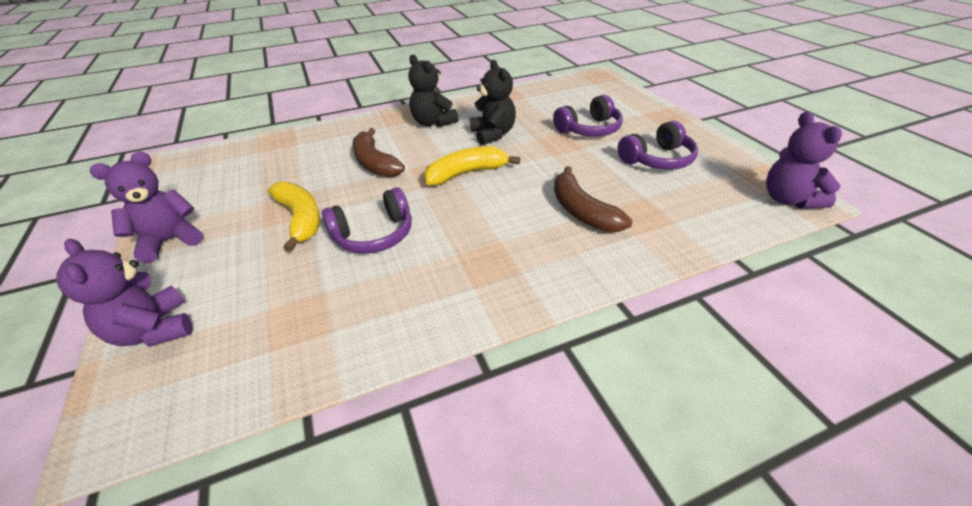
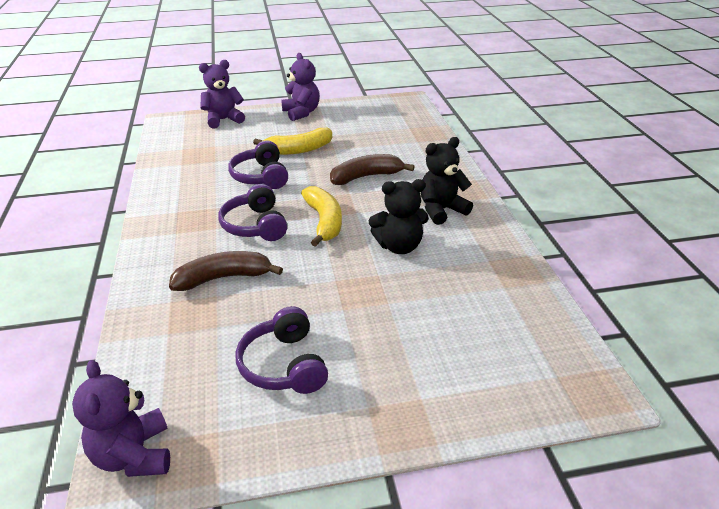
camera: 100 degrees right, 5 degrees down
purple headphones [553,95,623,136] -> purple headphones moved to [218,184,287,241]
purple teddy bear [766,112,842,209] -> purple teddy bear turned 105 degrees counterclockwise [72,360,170,477]

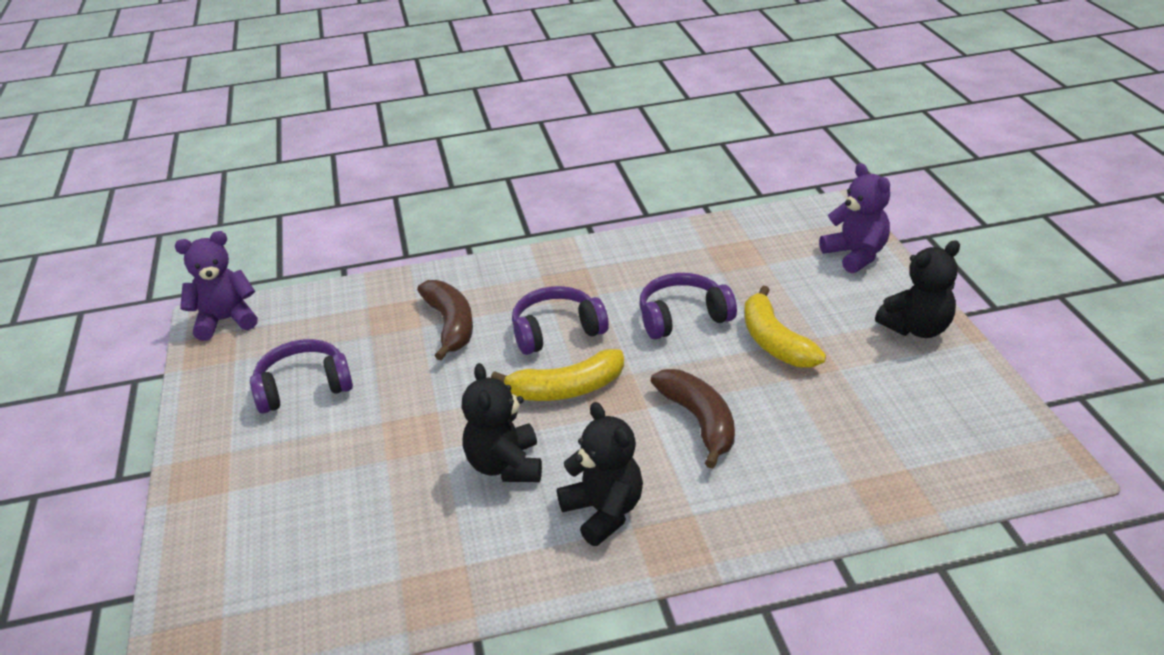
camera: 90 degrees right, 0 degrees up
purple teddy bear [281,53,319,121] -> black teddy bear [875,240,960,338]

